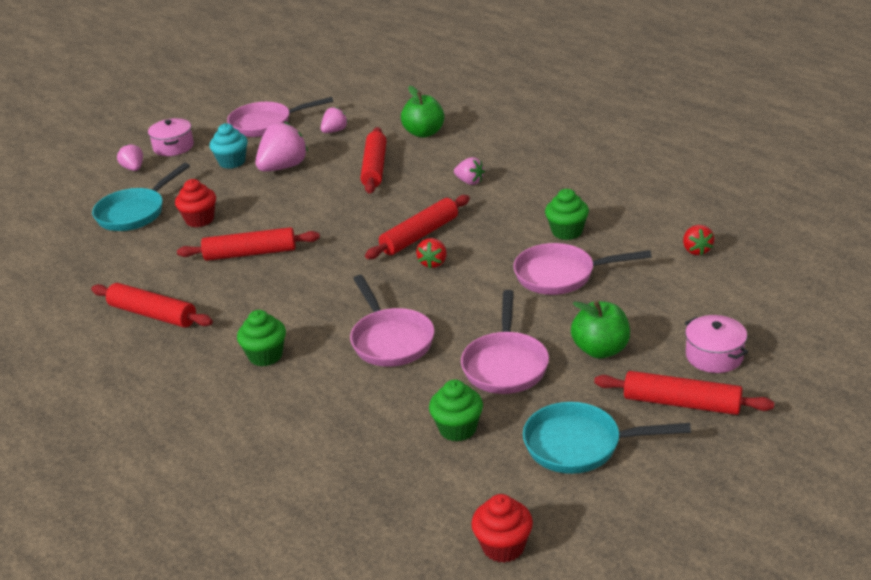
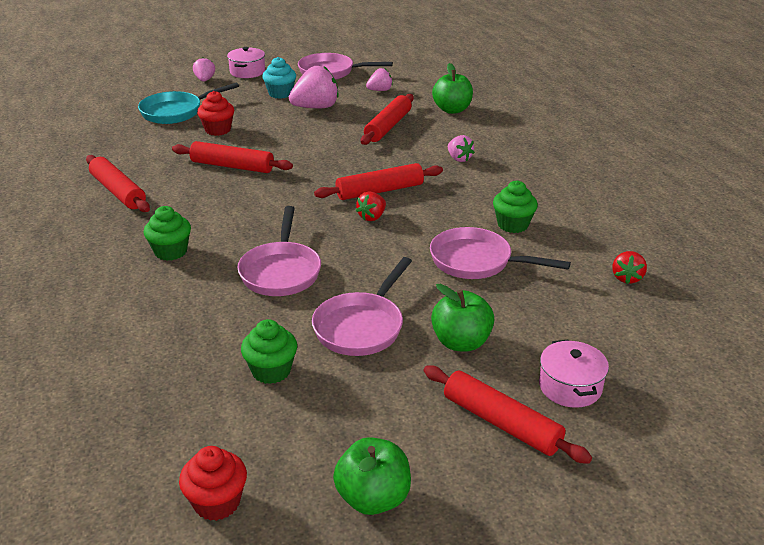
camera: 20 degrees right, 0 degrees up
turquoise pan [523,402,691,474] -> none
none -> green apple [333,437,411,515]

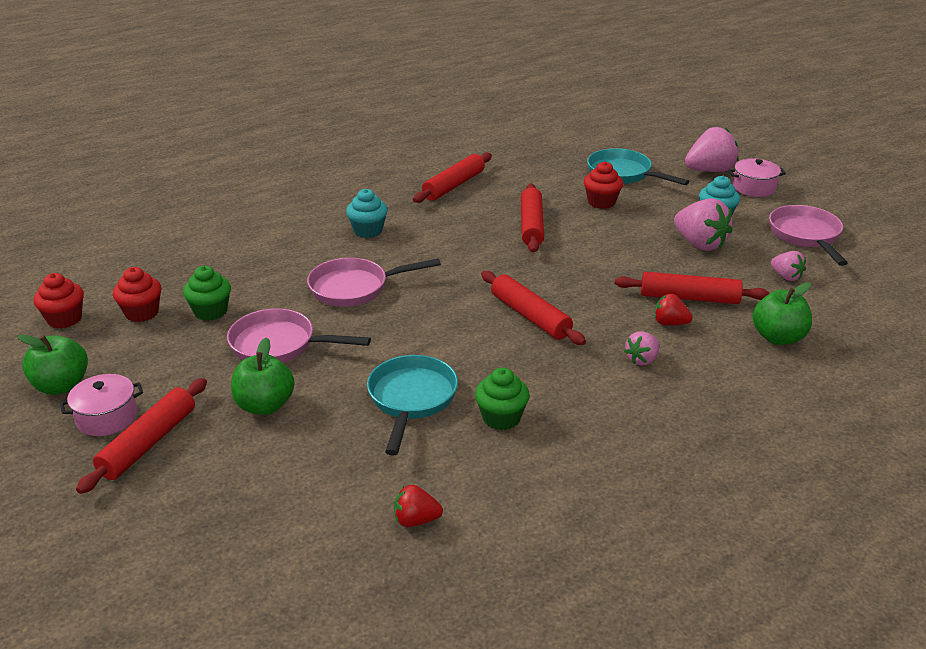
camera: 75 degrees right, 0 degrees up
green cupcake [143,206,191,261] -> turquoise cupcake [346,189,388,238]
pink strawberry [193,57,215,82] -> pink strawberry [685,127,739,172], size x1.80
red strawberry [356,191,386,221] -> red strawberry moved to [655,294,693,325]
pink pan [430,227,571,279] -> turquoise pan [367,355,458,456]
pink pot [539,340,609,408] -> pink pot moved to [60,374,143,436]
none -> red cupcake [113,267,162,322]

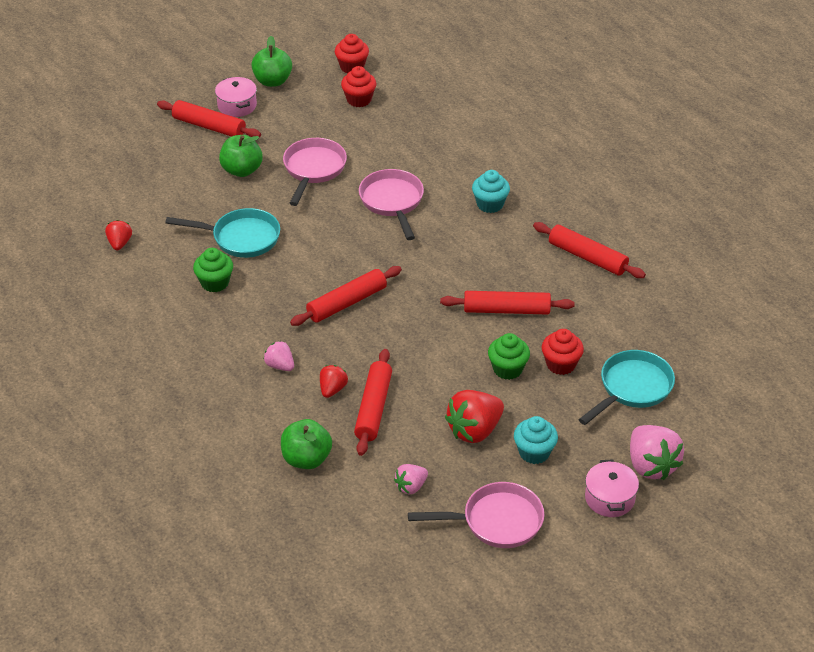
camera: 90 degrees right, 10 degrees up
green cupcake [183,266,231,321] -> green cupcake moved to [488,333,530,380]
pink strawberry [674,198,733,251] -> red strawberry [445,390,504,443]

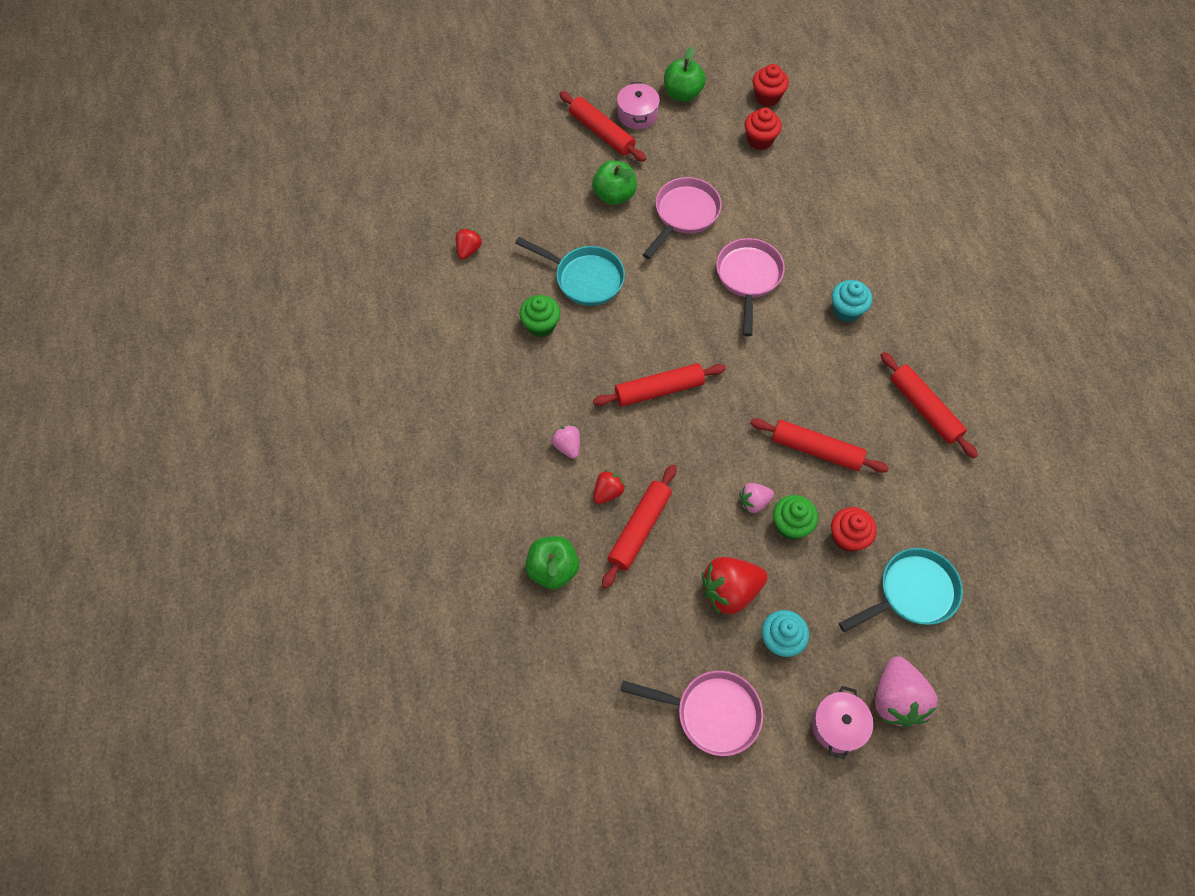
camera: 20 degrees right, 20 degrees up
pink strawberry [394,464,428,494] -> pink strawberry moved to [739,483,774,513]

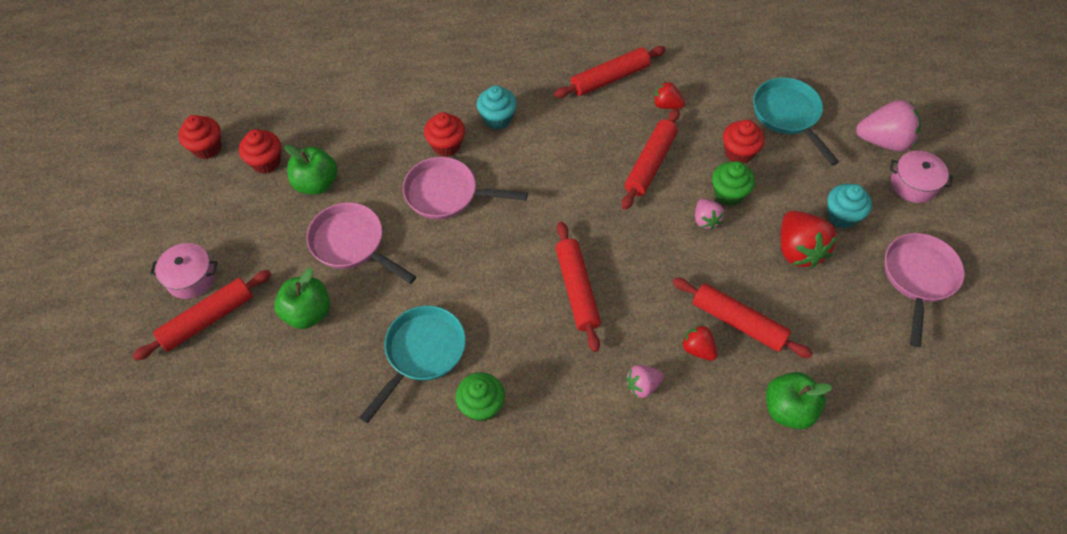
camera: 85 degrees left, 5 degrees down
red strawberry [456,229,482,260] -> red strawberry moved to [653,81,685,109]
green apple [664,47,706,102] -> green apple moved to [284,145,338,195]
none -> red cupcake [424,112,465,157]

